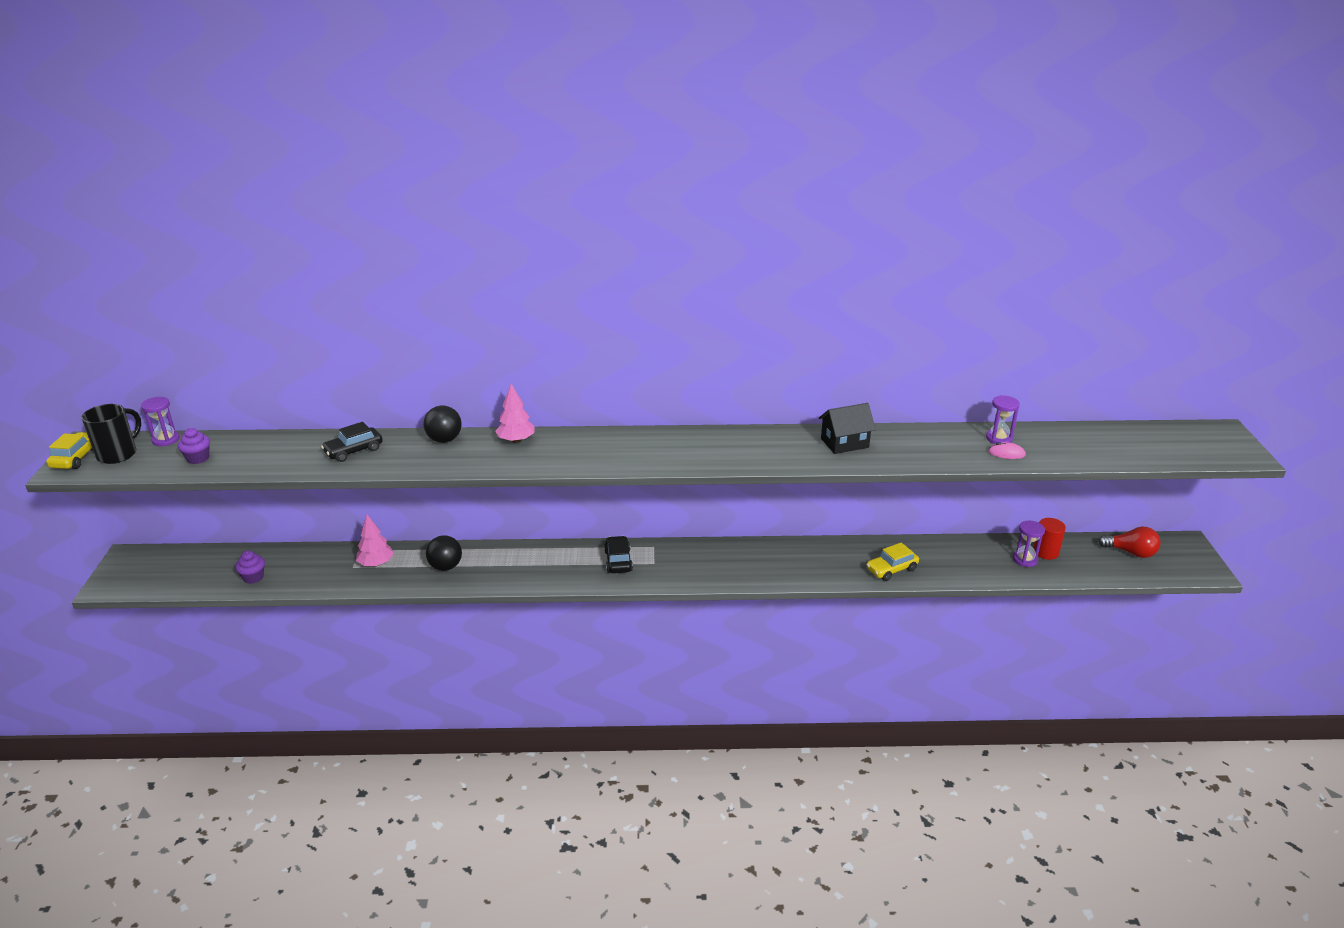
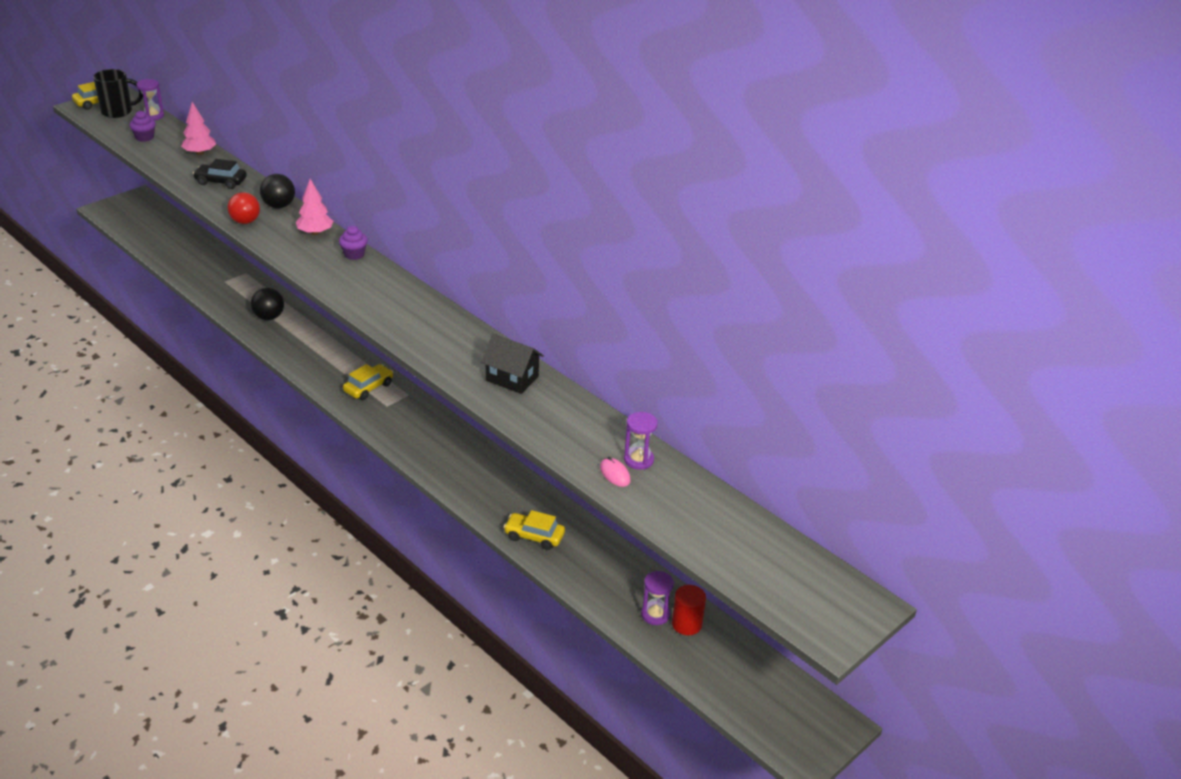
camera: 45 degrees right, 5 degrees up
purple cupcake [235,551,265,584] -> purple cupcake moved to [339,226,368,260]
pink tree [356,515,394,566] -> pink tree moved to [181,102,216,155]
black car [604,536,633,573] -> yellow car [343,364,393,400]
red light bulb [1098,527,1161,558] -> red light bulb moved to [227,192,260,224]

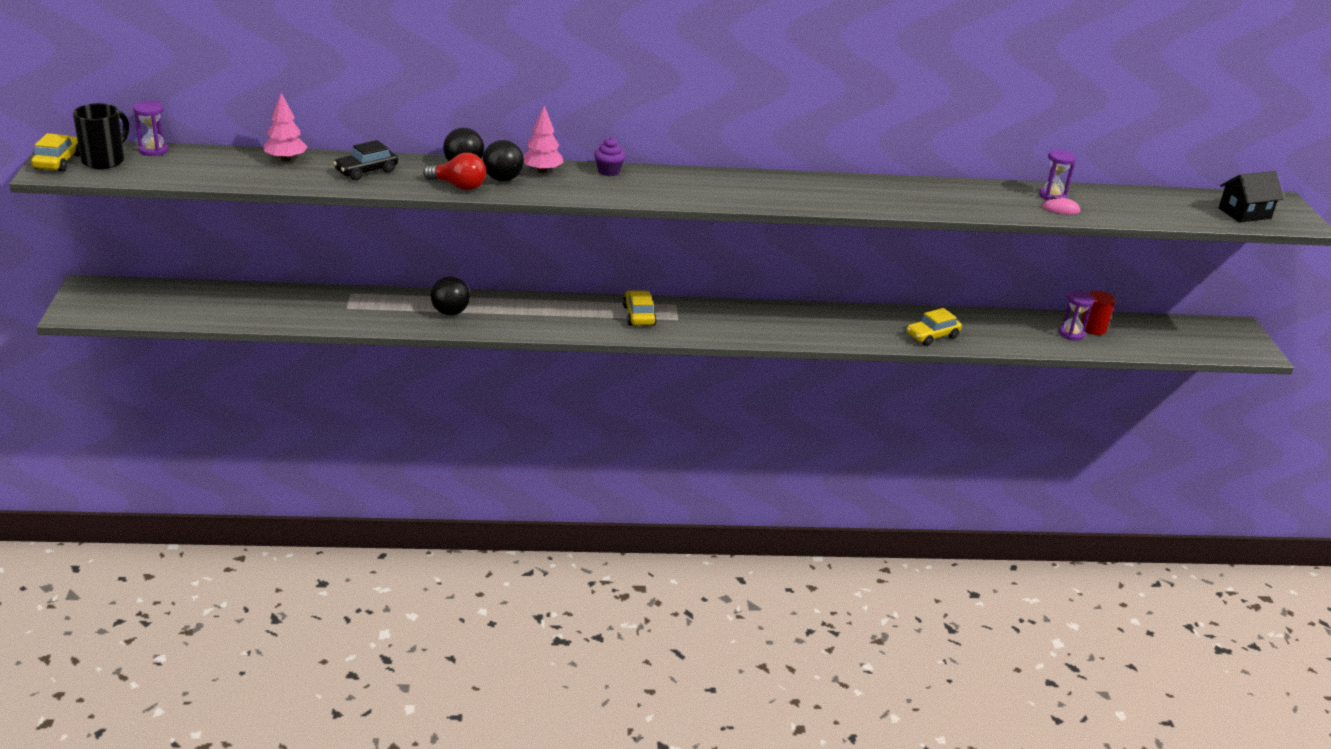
camera: 50 degrees left, 5 degrees down
purple cupcake [130,111,156,142] -> none
black house [481,334,544,394] -> black house moved to [1219,171,1284,223]
none -> black ball [483,140,524,182]

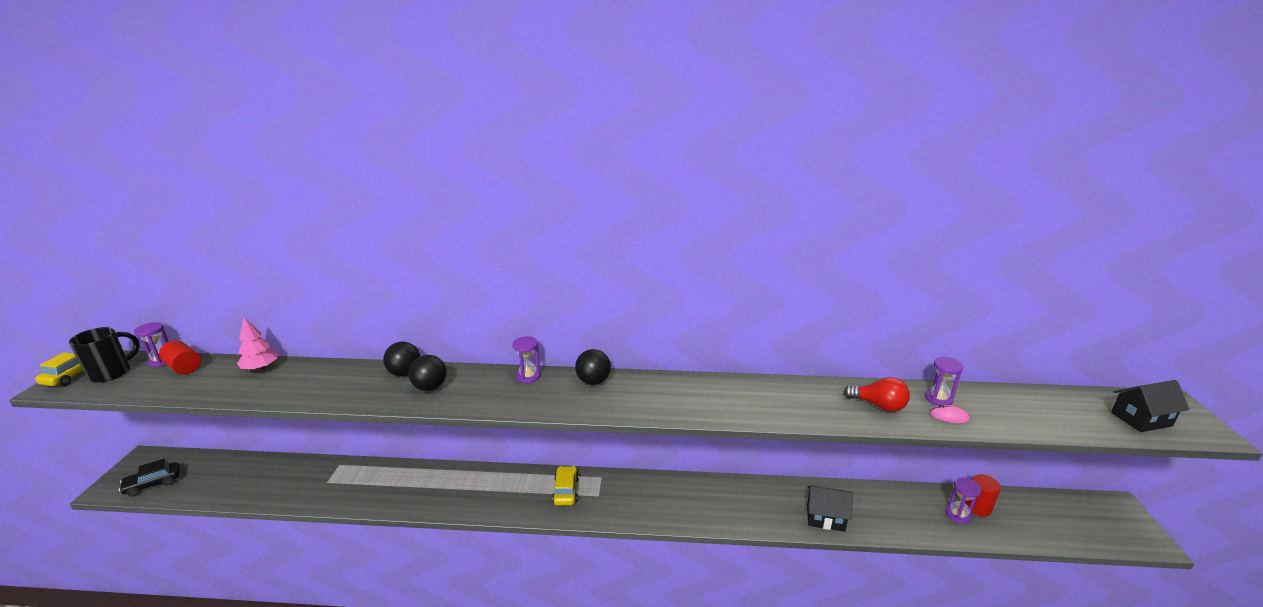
camera: 10 degrees right, 5 degrees down
black car [333,140,398,180] -> black car moved to [119,458,180,497]
red light bulb [423,153,486,190] -> red light bulb moved to [843,377,910,412]
black ball [431,277,470,315] -> black ball moved to [575,349,611,385]
pink tree [523,106,563,173] -> none
purple cupcake [594,137,626,176] -> purple hourglass [513,336,540,383]
yellow car [906,308,962,346] -> black house [807,486,853,532]
none -> red cylinder [159,340,201,374]

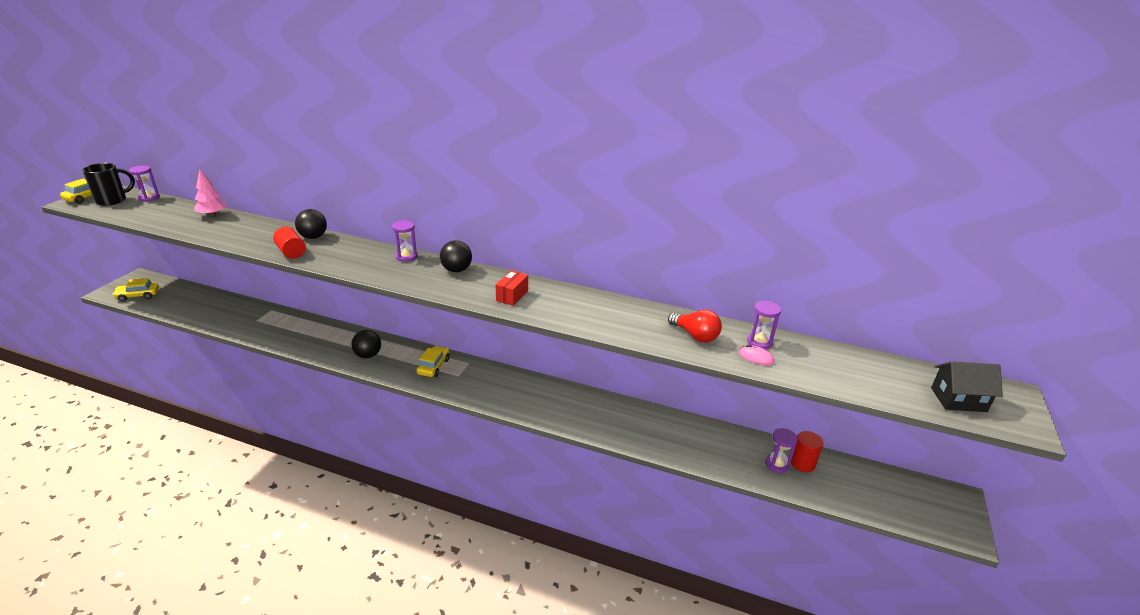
camera: 15 degrees right, 5 degrees up
black car [119,458,180,497] -> yellow car [112,278,159,302]
red cylinder [159,340,201,374] -> red cylinder moved to [273,227,306,259]
black ball [408,355,447,391] -> black ball moved to [351,330,381,358]
black house [807,486,853,532] -> none
none -> red box [496,270,528,306]

